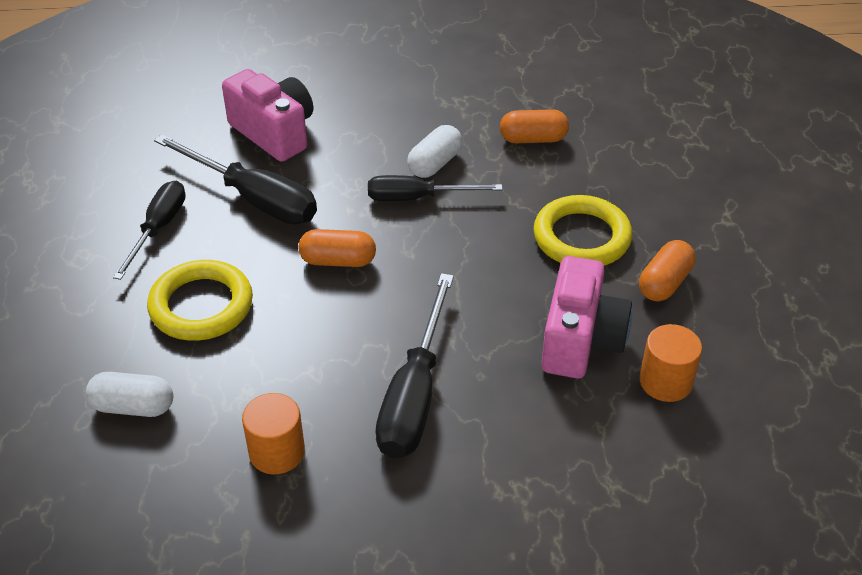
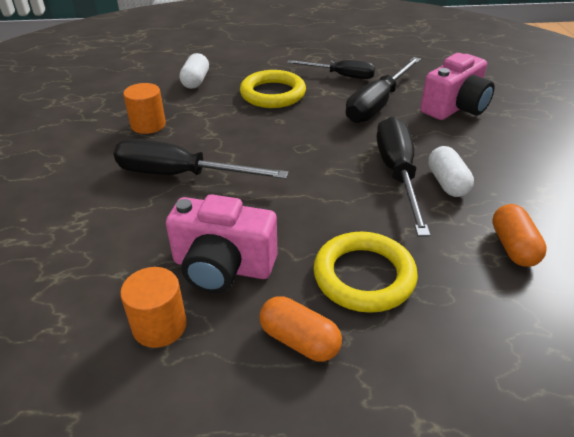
camera: 90 degrees right, 5 degrees down
orange capsule [299,229,376,267] -> none
black screwdriver [368,175,503,201] -> black screwdriver [377,117,430,237], size x1.50
white capsule [407,125,463,178] -> white capsule turned 45 degrees clockwise [428,146,474,197]

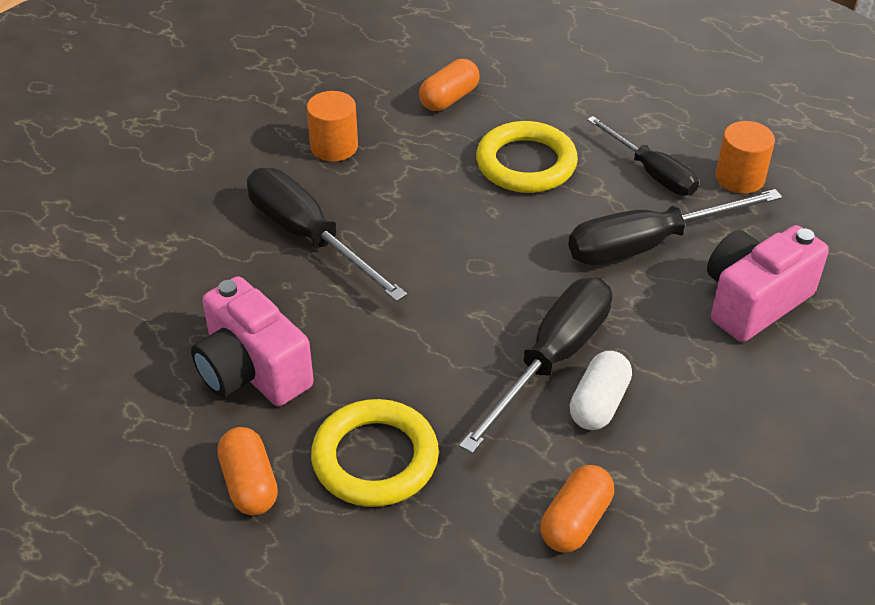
camera: 35 degrees right, 5 degrees up
orange cylinder [120,267,187,348] -> orange cylinder moved to [715,121,775,194]
white capsule [179,53,209,89] -> orange capsule [419,59,480,111]
pink camera [420,53,495,120] -> pink camera turned 150 degrees clockwise [707,225,829,342]

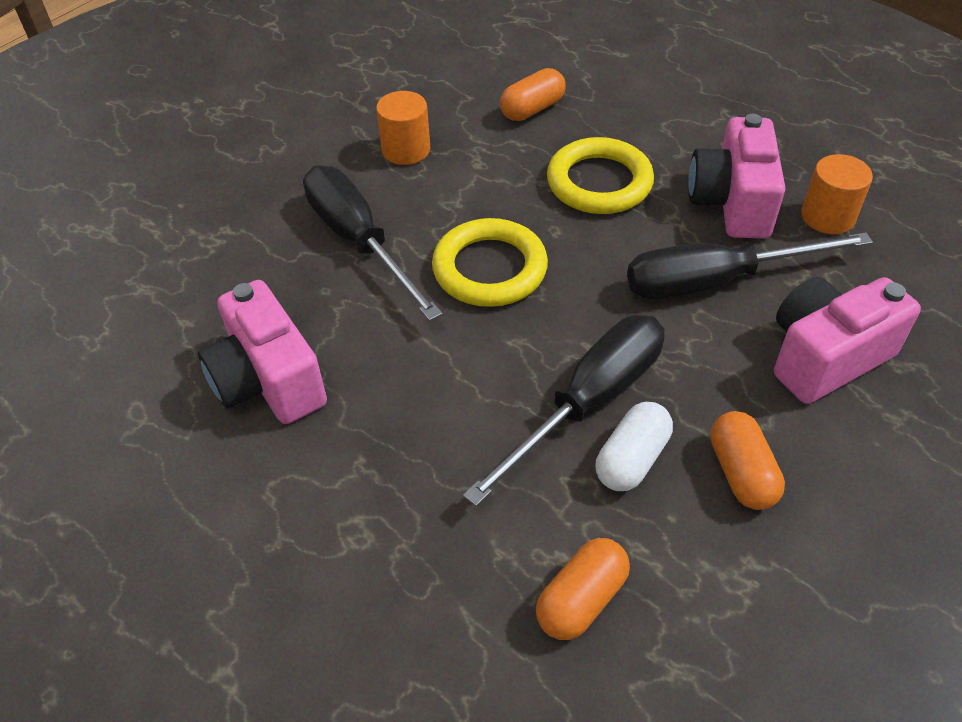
camera: 10 degrees right, 5 degrees up
orange capsule [217,427,278,515] -> orange capsule moved to [710,411,785,510]
yellow ring [311,399,439,507] -> yellow ring moved to [432,218,548,307]
black screwdriver [587,116,699,196] -> pink camera [688,114,785,239]

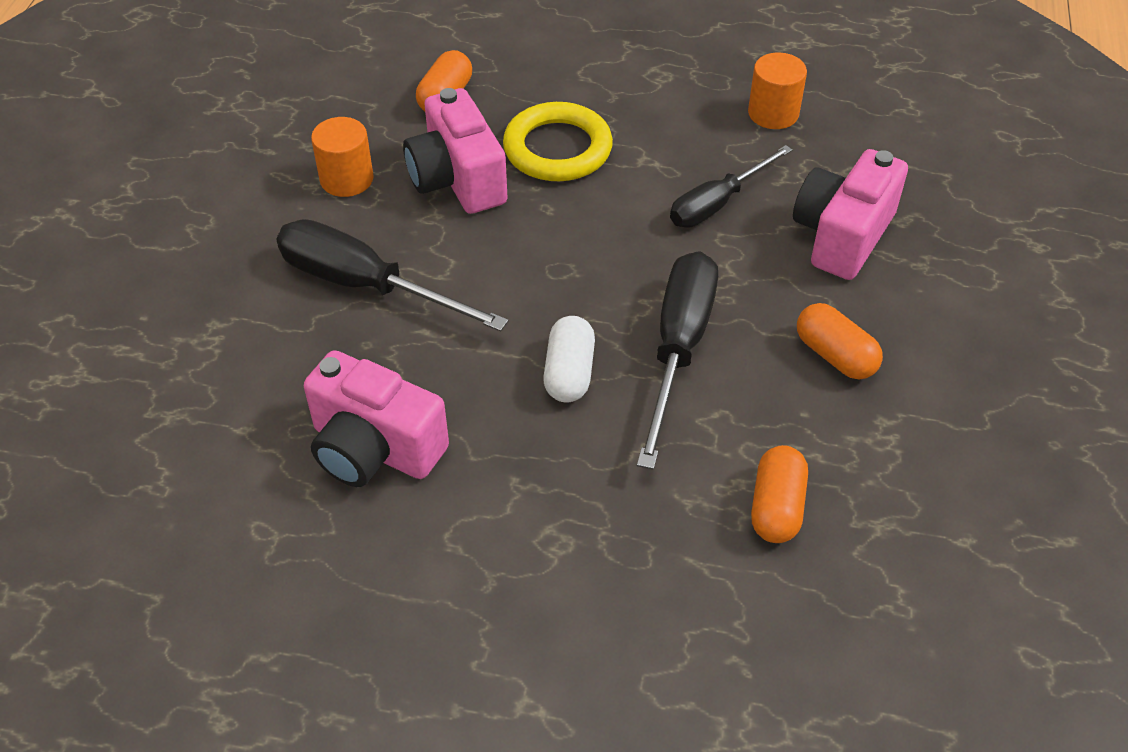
camera: 30 degrees left, 0 degrees up
yellow ring [432,218,548,307] -> none
white capsule [595,402,673,491] -> white capsule moved to [543,316,595,402]
black screwdriver [627,232,873,300] -> black screwdriver [670,145,792,228], size x0.67
pink camera [688,114,785,239] -> pink camera moved to [403,88,508,214]

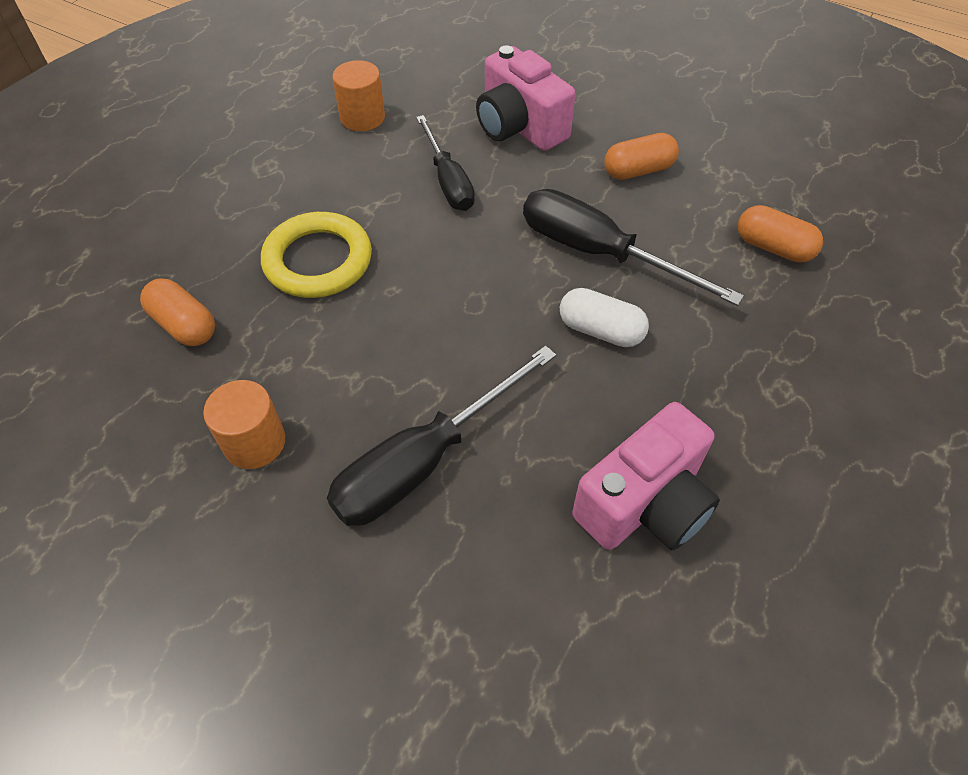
camera: 70 degrees left, 5 degrees up
pink camera [403,88,508,214] -> none

